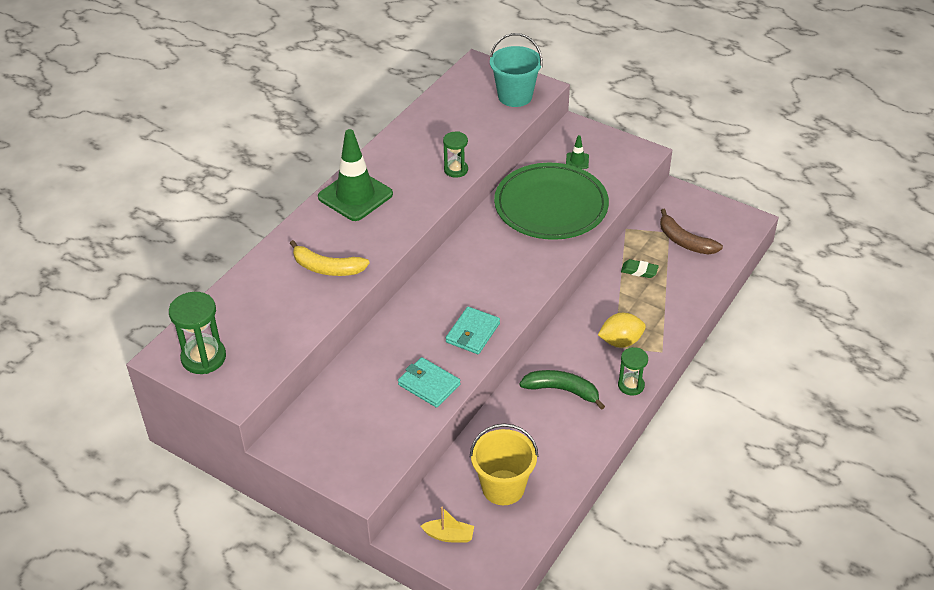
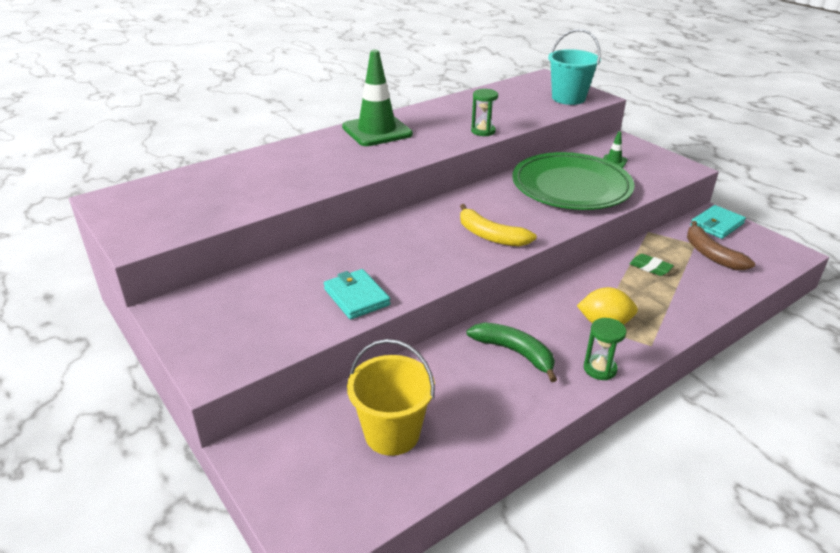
camera: 20 degrees right, 10 degrees down
green hourglass [169,292,226,374] -> none
yellow banana [290,240,369,276] -> yellow banana moved to [460,204,537,247]
yellow boat [421,507,474,543] -> none
turquoise wallet [446,307,500,354] -> turquoise wallet moved to [690,205,746,239]

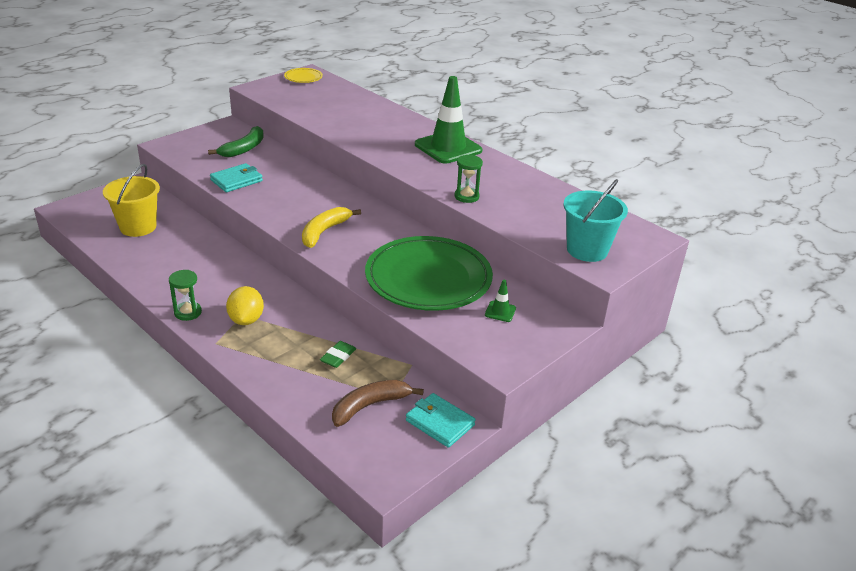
camera: 80 degrees right, 0 degrees up
green banana [467,322,557,382] -> green banana moved to [208,126,264,157]
none -> yellow plate [284,68,323,83]

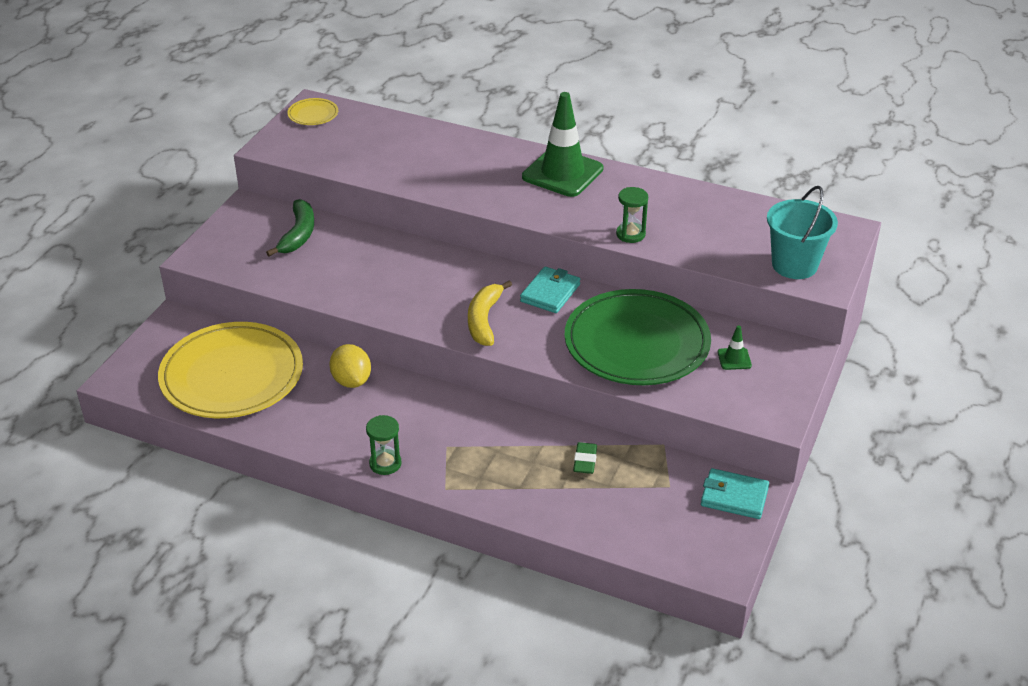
camera: 20 degrees left, 5 degrees up
yellow bucket [103,164,160,237] -> yellow plate [158,322,303,418]
turquoise wallet [210,163,263,192] -> turquoise wallet moved to [520,267,580,313]
yellow lemon [226,286,264,325] -> yellow lemon moved to [329,344,371,388]
brown banana [332,380,424,427] -> none

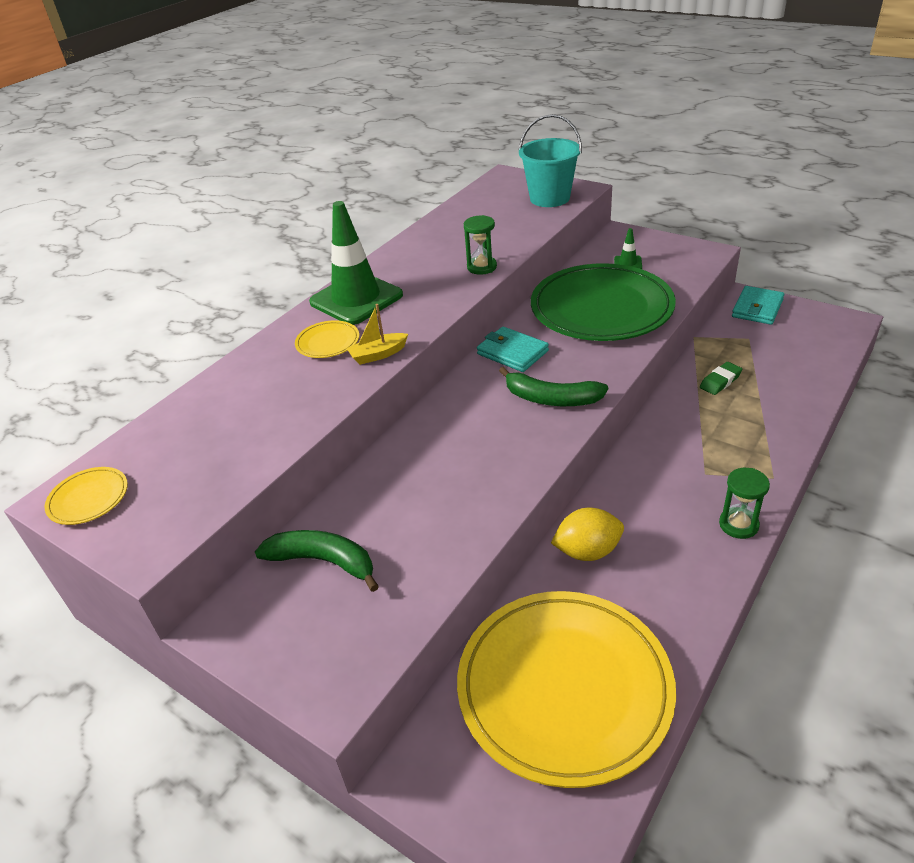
camera: 75 degrees left, 0 degrees up
yellow banana [468,280,512,346] -> green banana [499,367,608,406]
green eraser [573,442,597,474] -> green eraser turned 60 degrees counterclockwise [700,362,742,395]
none -> yellow plate [295,320,359,358]
none -> yellow boat [347,304,408,365]

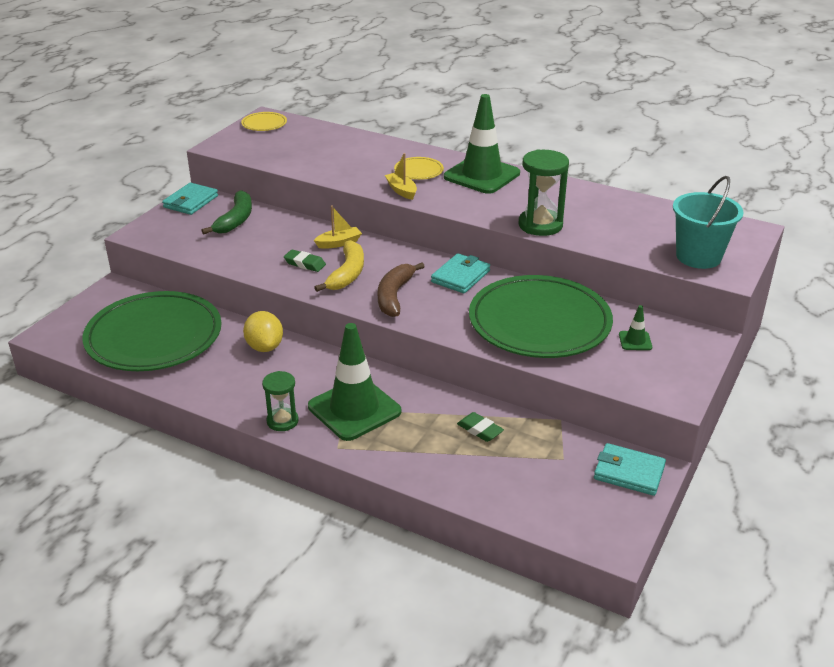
camera: 80 degrees right, 5 degrees down
yellow plate [457,591,676,788] -> green plate [82,291,222,371]
green hourglass [464,215,497,275] -> green hourglass [519,149,569,236], size x1.59
green banana [499,367,608,406] -> brown banana [378,263,425,317]
none -> turquoise wallet [162,183,218,215]
none -> green eraser [284,249,326,272]
none -> green traffic cone [308,323,401,441]
none -> yellow boat [314,206,362,249]
none -> yellow banana [314,240,364,292]

